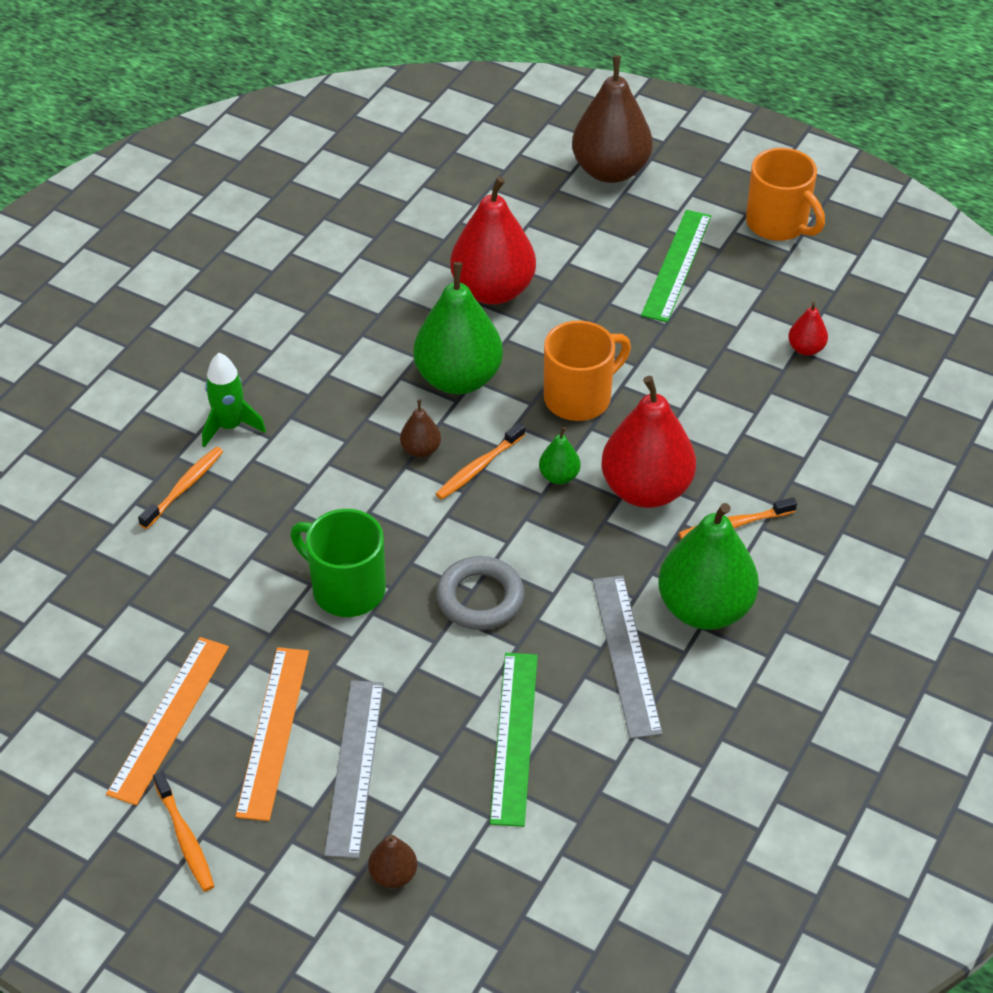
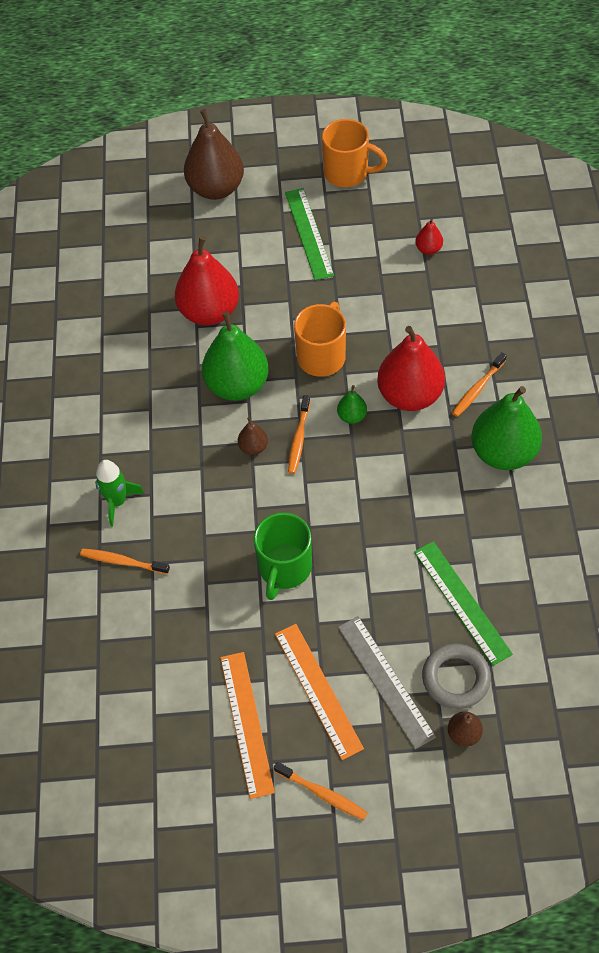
camera: 30 degrees left, 10 degrees up
orange toothbrush [138,447,224,529] -> orange toothbrush turned 75 degrees counterclockwise [80,549,170,574]
green mug [290,509,386,617] -> green mug turned 75 degrees counterclockwise [254,513,312,600]
grey ring [436,556,525,630] -> grey ring moved to [422,643,491,709]
grey ruler [592,576,663,739] -> none

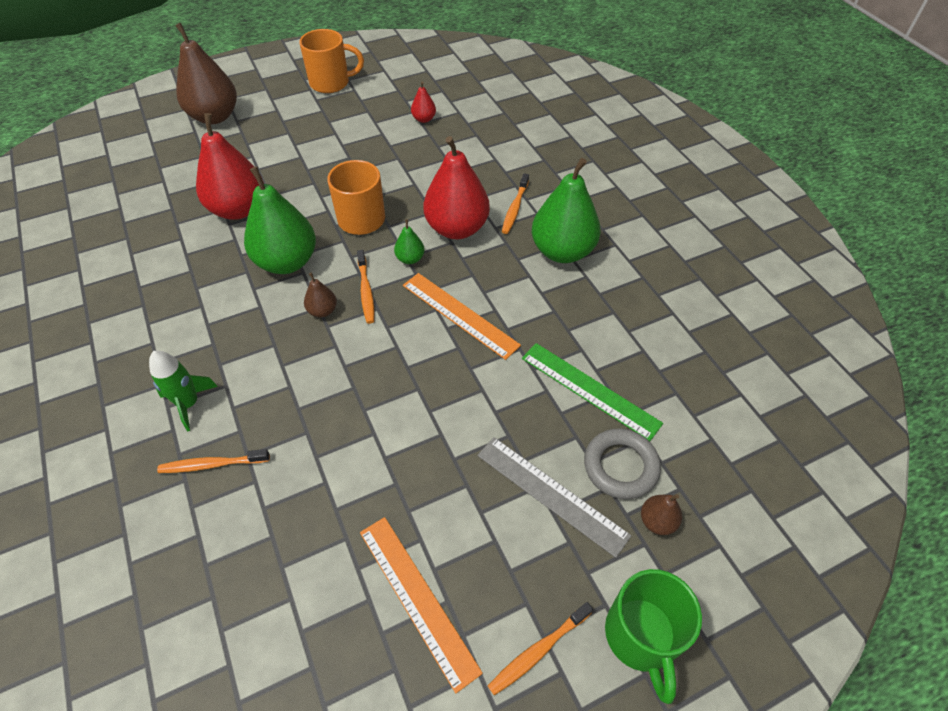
camera: 25 degrees left, 5 degrees down
green mug [254,513,312,600] -> green mug moved to [605,569,702,704]
orange toothbrush [274,762,367,820] -> orange toothbrush turned 135 degrees clockwise [488,602,593,696]
orange ruler [275,624,364,760] -> orange ruler moved to [403,273,521,360]
green ruler [285,188,334,280] -> none

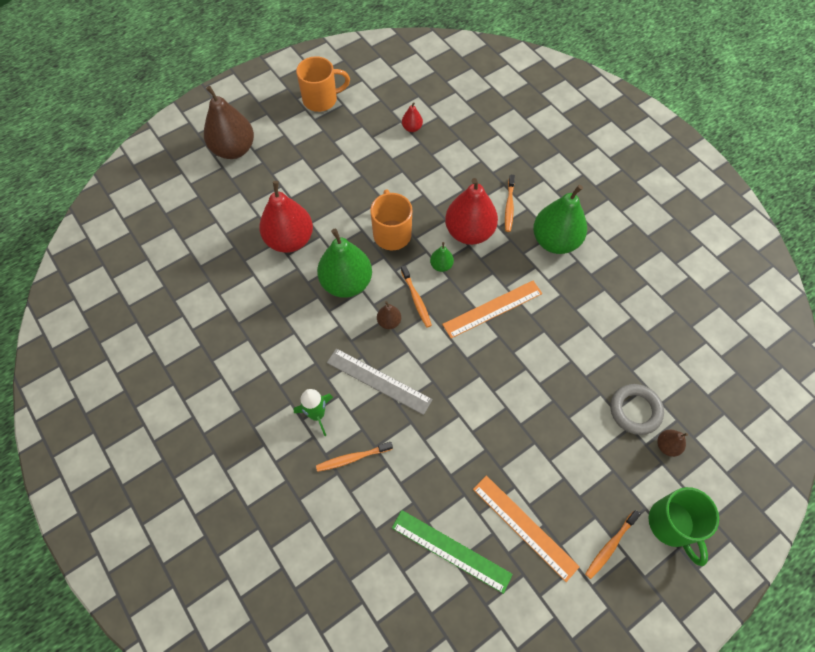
camera: 10 degrees left, 10 degrees up
orange ruler [403,273,521,360] -> orange ruler turned 60 degrees counterclockwise [442,281,542,338]
grey ruler [477,437,632,558] -> grey ruler moved to [327,348,433,415]
green ruler [522,343,663,441] -> green ruler moved to [392,510,513,594]

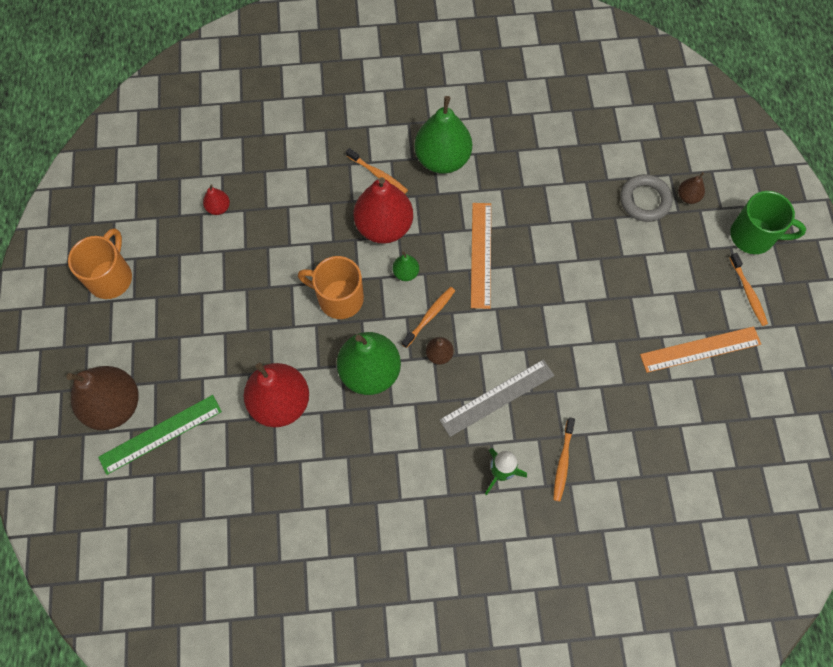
camera: 60 degrees left, 5 degrees up
green ruler [392,510,513,594] -> green ruler moved to [98,395,222,475]
orange toothbrush [401,265,432,328] -> orange toothbrush turned 60 degrees counterclockwise [402,287,455,348]

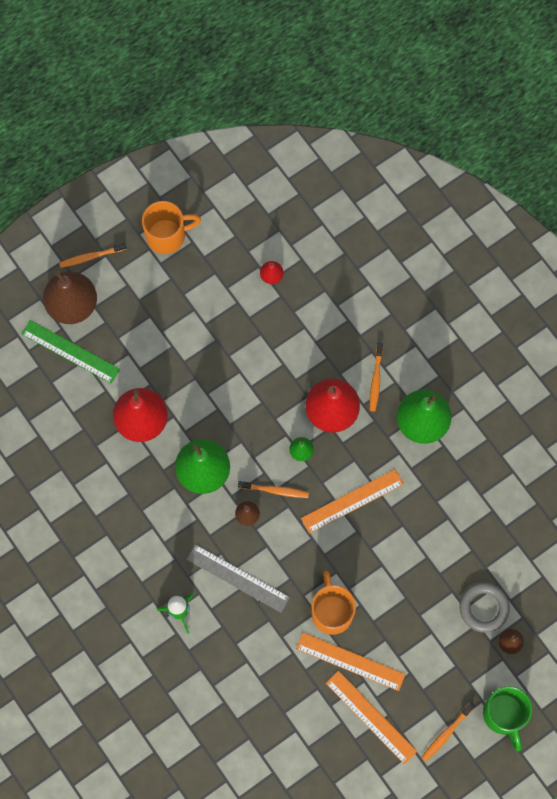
camera: 60 degrees right, 5 degrees up
orange mug [298,256,364,319] -> orange mug moved to [311,571,356,635]
orange toothbrush [553,417,575,502] -> orange toothbrush moved to [59,242,126,268]
none -> orange ruler [296,632,405,691]

